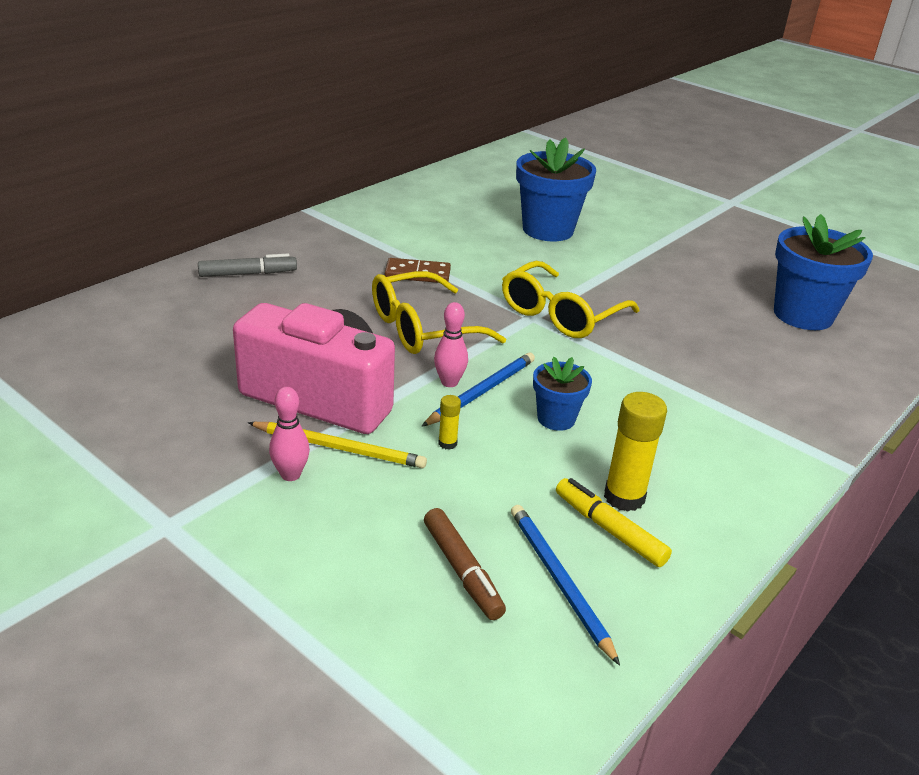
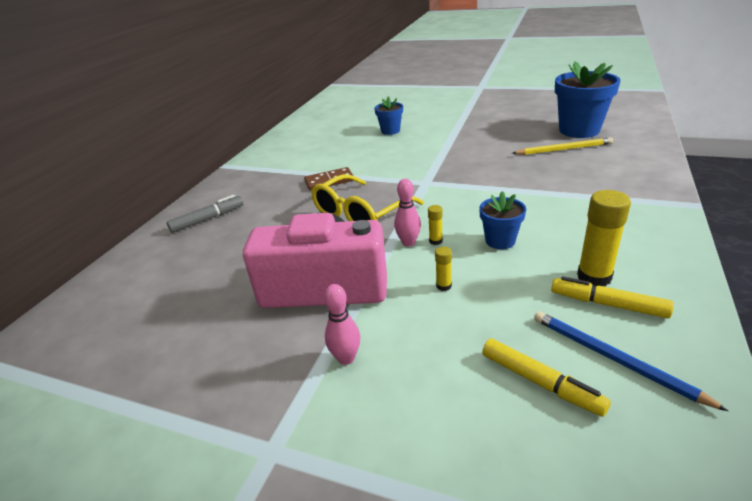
camera: 15 degrees left, 0 degrees up
yellow pencil [248,422,427,468] -> yellow pencil moved to [512,137,613,155]
blue pencil [421,352,535,427] -> yellow glue stick [428,205,443,245]
brown marker [424,508,506,620] -> yellow marker [482,338,611,417]
yellow glasses [502,261,639,338] -> none
blue flower pot [516,137,596,241] -> blue flower pot [374,96,403,135], size x0.54

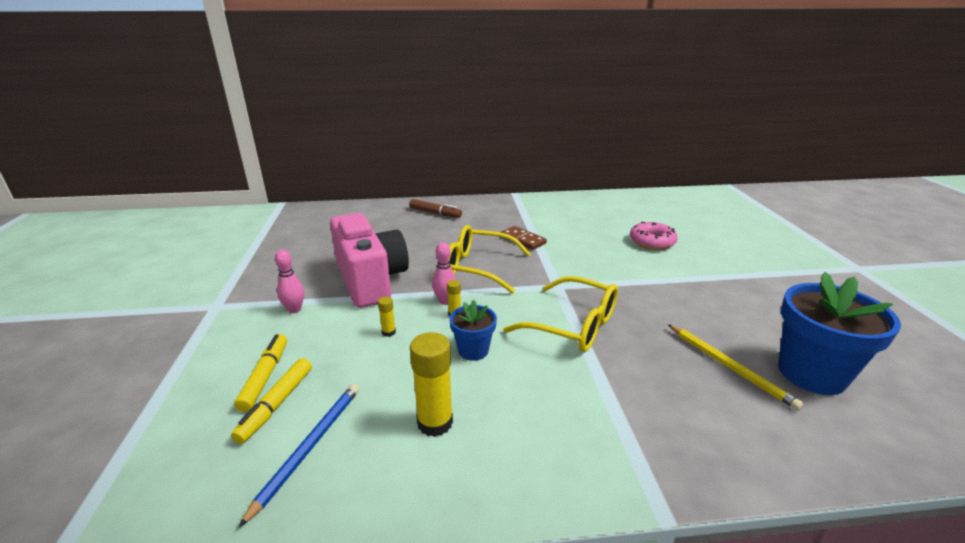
camera: 60 degrees right, 5 degrees down
grey marker [167,195,243,233] -> brown marker [409,199,462,218]
blue flower pot [374,96,403,135] -> pink donut [630,221,678,250]
yellow marker [551,276,674,318] -> yellow marker moved to [234,334,287,412]
none -> yellow glasses [503,276,618,352]

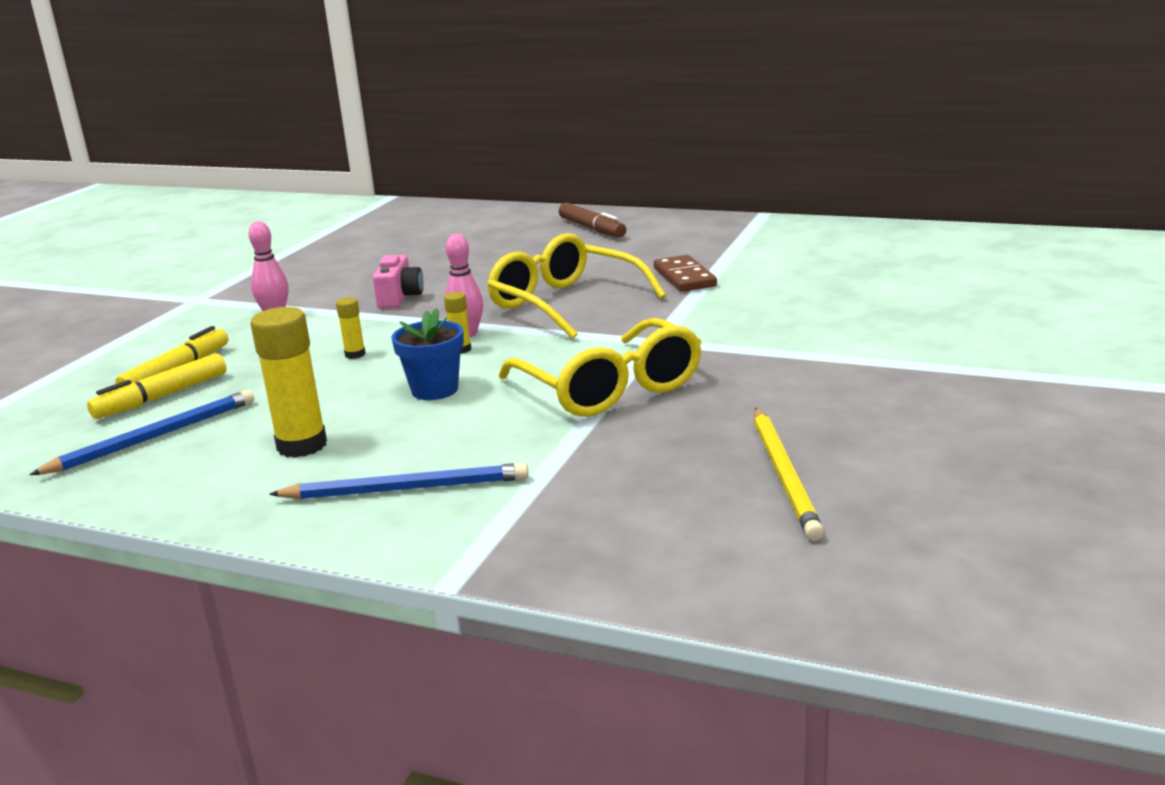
camera: 30 degrees right, 5 degrees down
pink camera [330,213,409,308] -> pink camera [373,255,423,309], size x0.42
pink donut [630,221,678,250] -> none
blue flower pot [778,272,901,395] -> none
none -> blue pencil [269,463,529,499]

